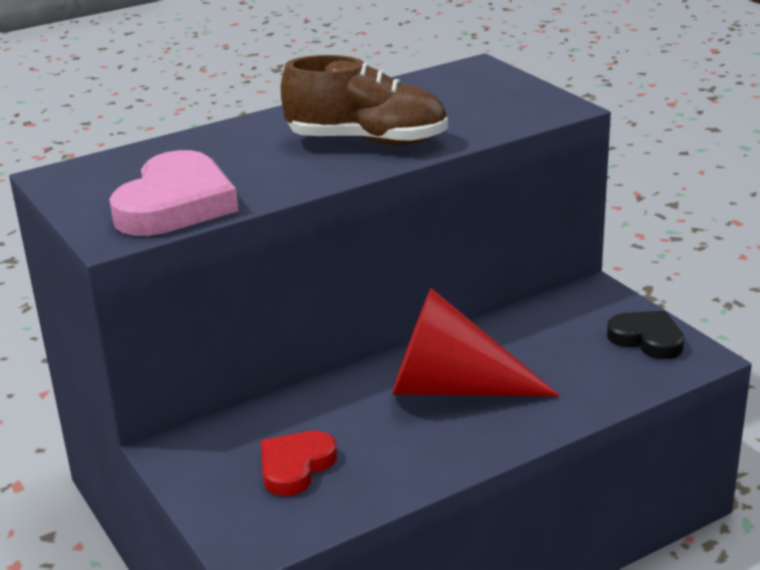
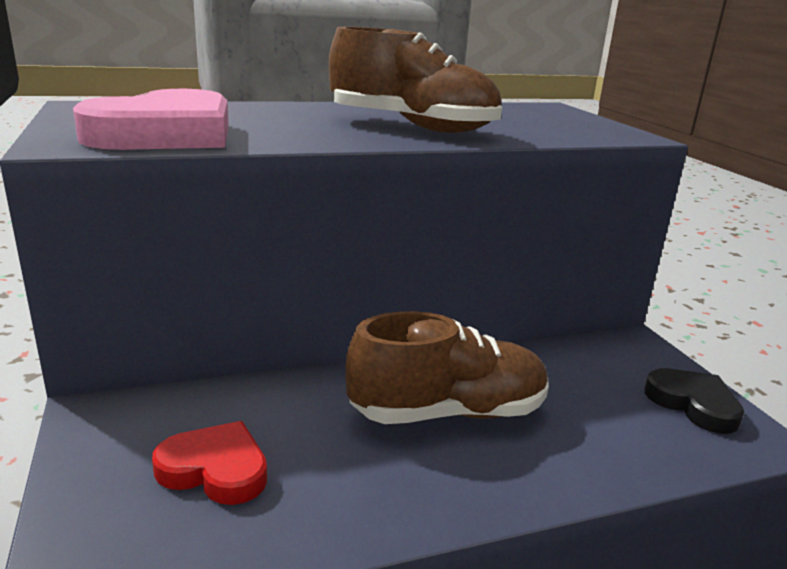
camera: 10 degrees right, 5 degrees down
red heart [261,431,337,496] -> red heart turned 60 degrees clockwise [152,421,267,505]
red cone [392,288,560,396] -> brown shoe [345,311,549,424]

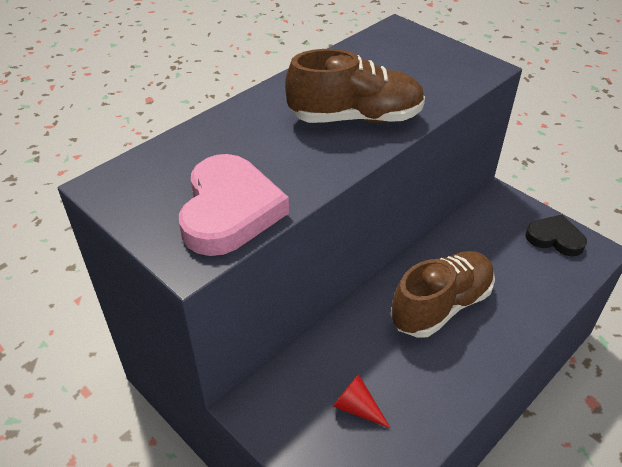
camera: 25 degrees left, 20 degrees up
red heart [152,421,267,505] -> red cone [333,374,391,429]

